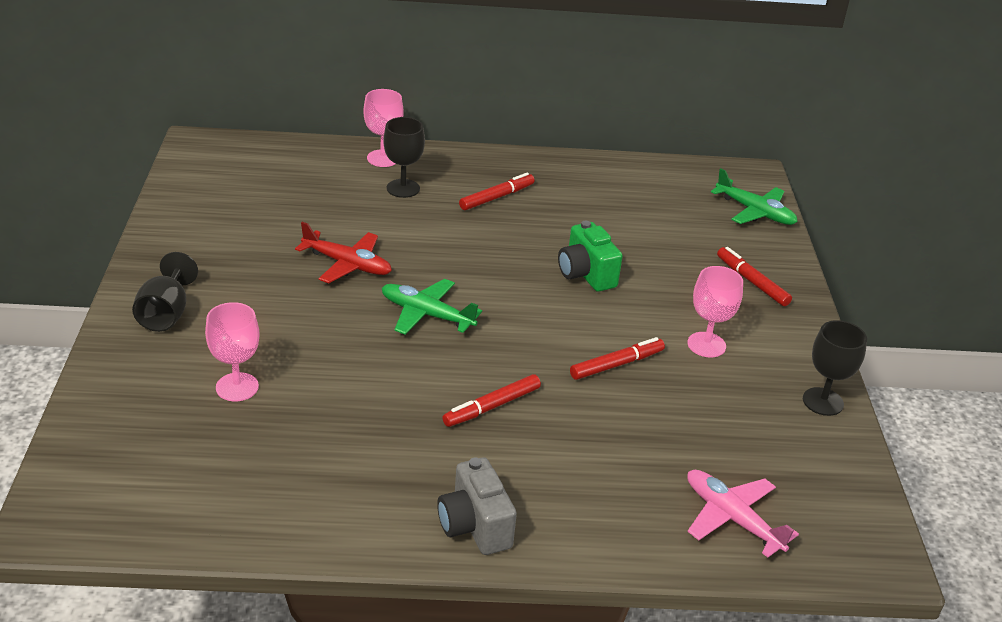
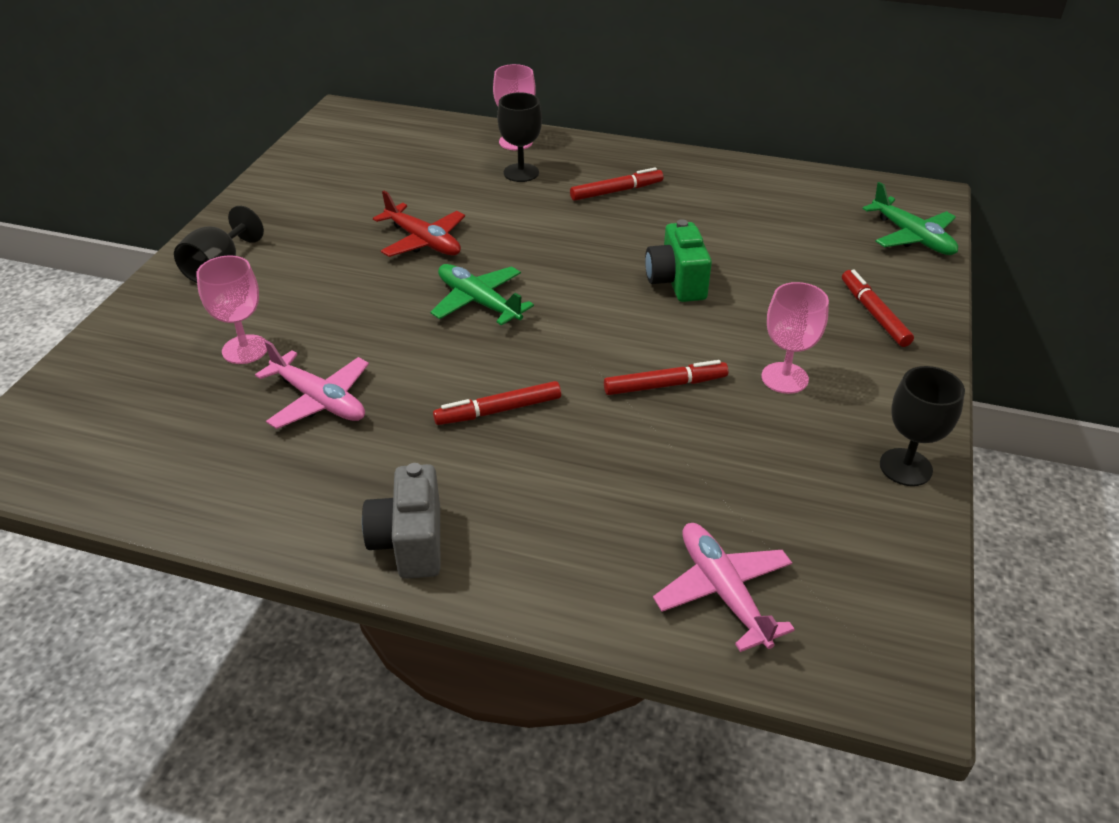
camera: 20 degrees right, 5 degrees up
none -> pink plane [255,340,369,429]

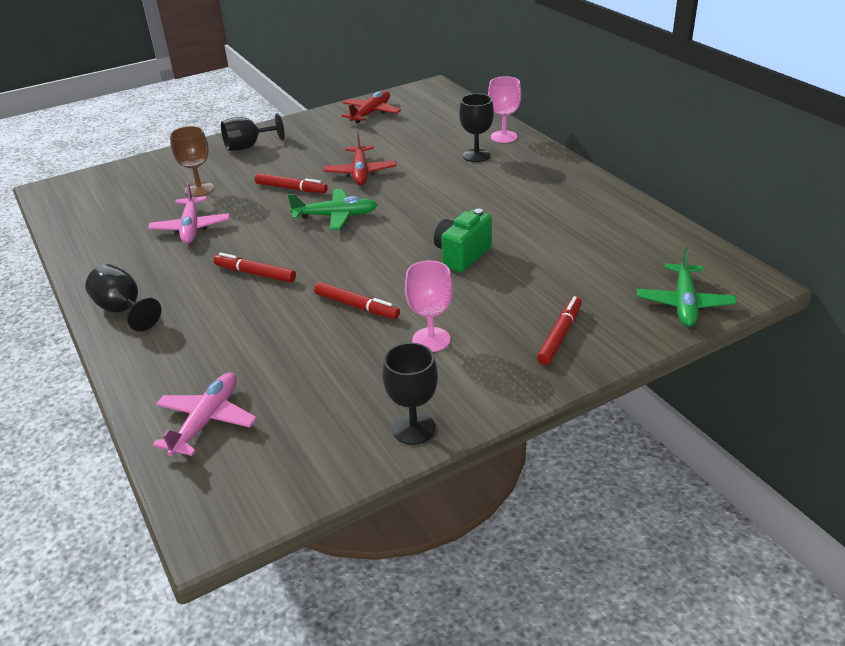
camera: 45 degrees right, 5 degrees down
pink goblet [196,256,267,364] -> brown goblet [170,126,214,197]
grey camera [362,463,440,579] -> black goblet [85,264,161,331]
green plane [430,264,534,326] -> green plane turned 90 degrees clockwise [288,189,377,230]
red marker [570,167,663,201] -> red marker moved to [255,173,328,193]
none -> red plane [341,91,401,123]

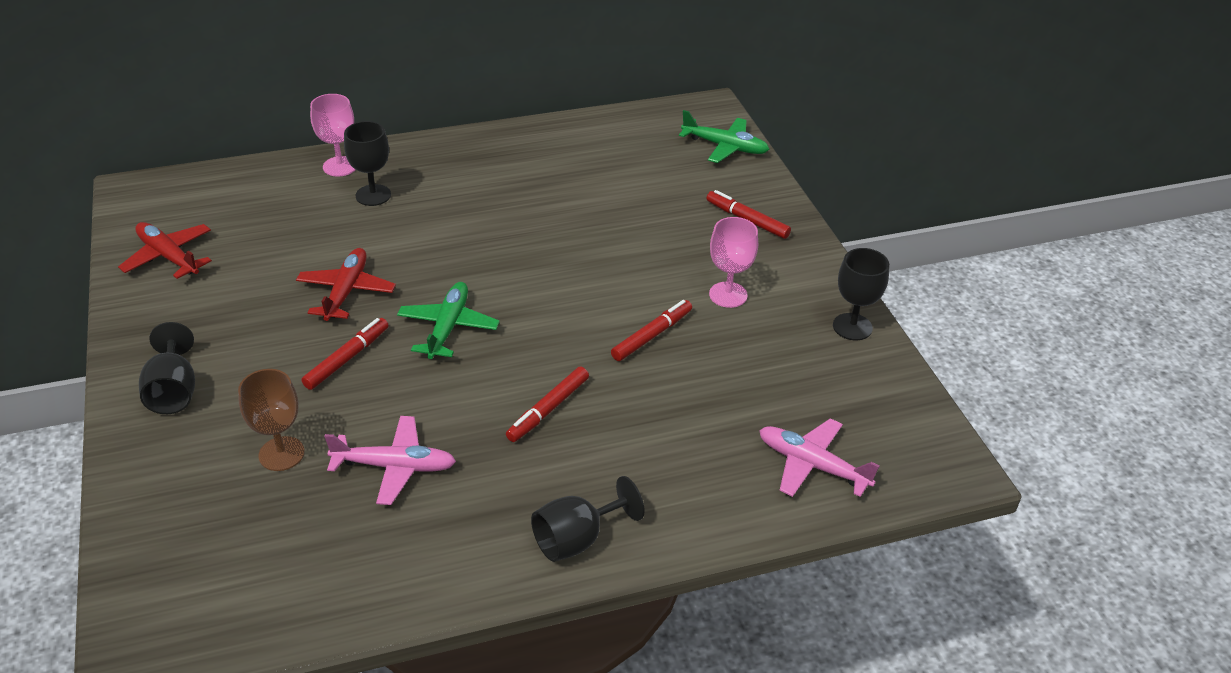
camera: 80 degrees left, 5 degrees up
red plane [323,132,397,185] -> red plane turned 90 degrees counterclockwise [296,248,396,321]
green camera [434,209,492,273] -> none

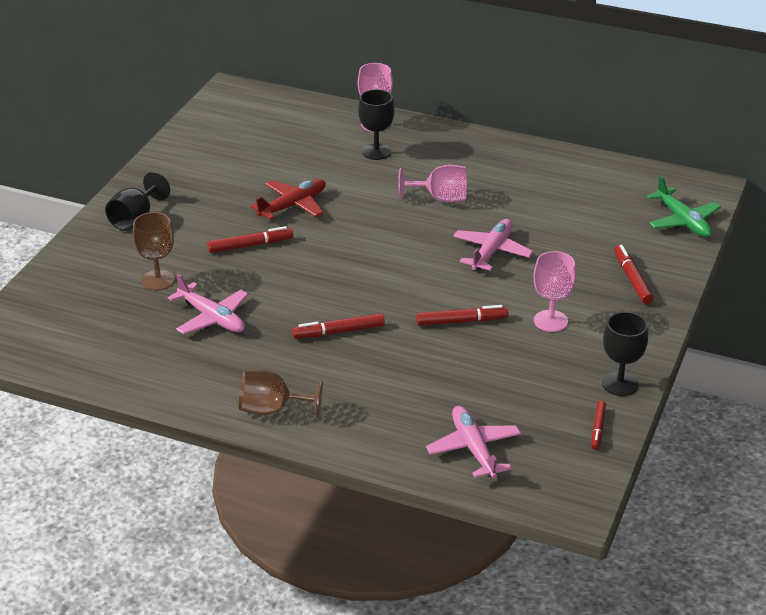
camera: 40 degrees right, 5 degrees down
red plane [118,222,212,279] -> none
green plane [397,282,500,359] -> none
black goblet [531,476,645,562] -> brown goblet [239,370,323,417]
none -> pink goblet [398,165,467,202]
none -> pink plane [453,219,533,271]
none -> red marker [591,401,606,450]

